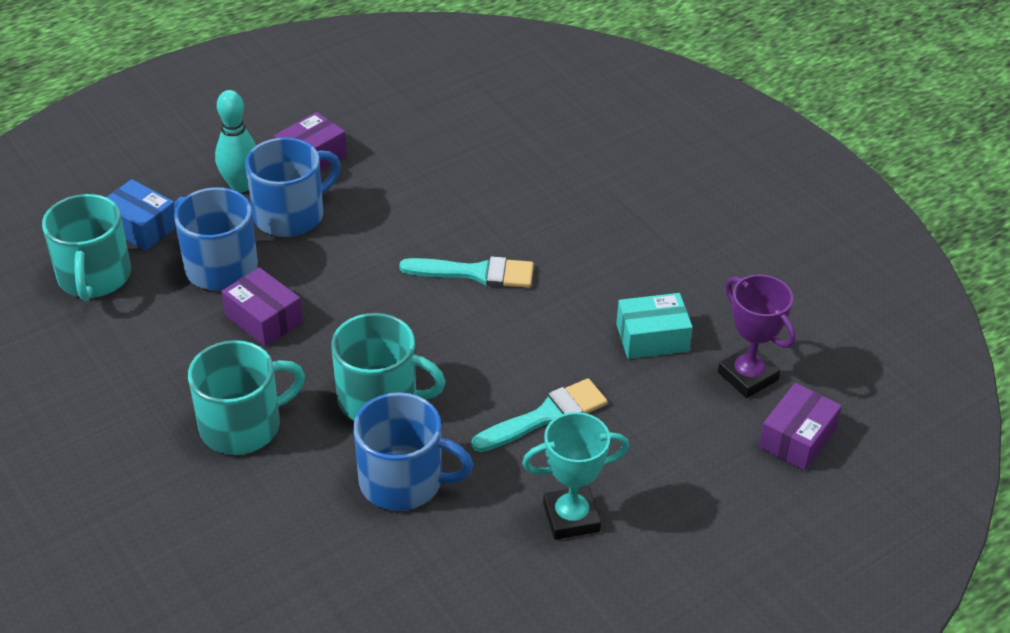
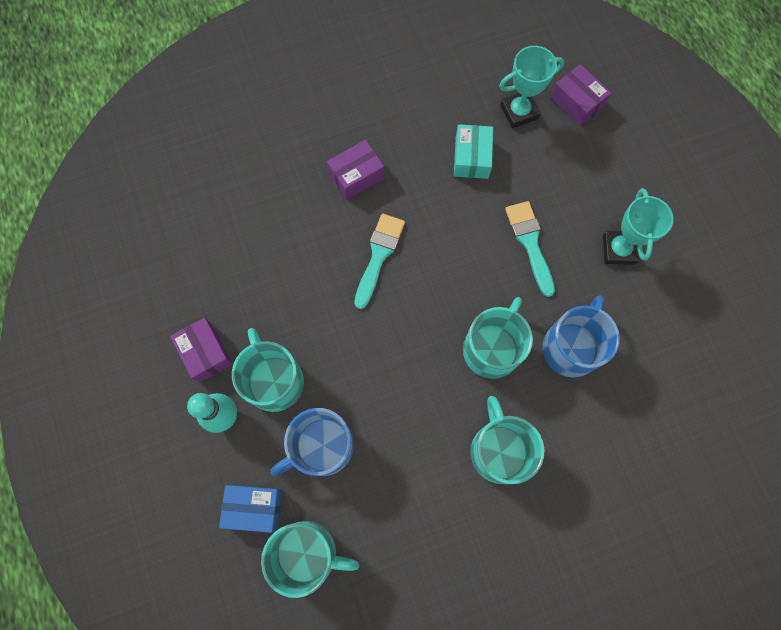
camera: 75 degrees left, 30 degrees up
blue box [106,179,176,251] -> blue box turned 45 degrees clockwise [219,485,282,533]
purple box [221,267,303,347] -> purple box moved to [327,140,384,199]
blue mug [245,138,341,237] -> turquoise mug [232,328,304,412]
purple trophy [718,274,796,398] -> turquoise trophy [499,46,564,128]

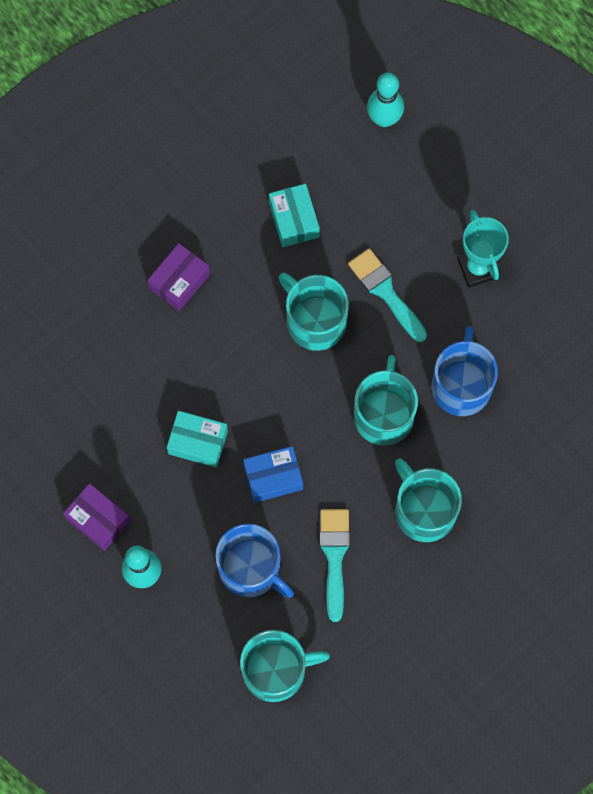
camera: 20 degrees left, 0 degrees up
blue box [219,485,282,533] -> blue box moved to [243,446,303,503]
turquoise mug [232,328,304,412] -> turquoise mug moved to [279,273,349,351]
blue mug [270,408,354,476] -> blue mug turned 90 degrees counterclockwise [215,524,294,598]
turquoise brush [354,214,405,309] -> turquoise brush moved to [320,509,350,622]
turquoise trophy [499,46,564,128] -> none
purple box [550,64,611,126] -> turquoise bowling pin [367,73,404,127]
none -> turquoise box [167,411,228,467]

